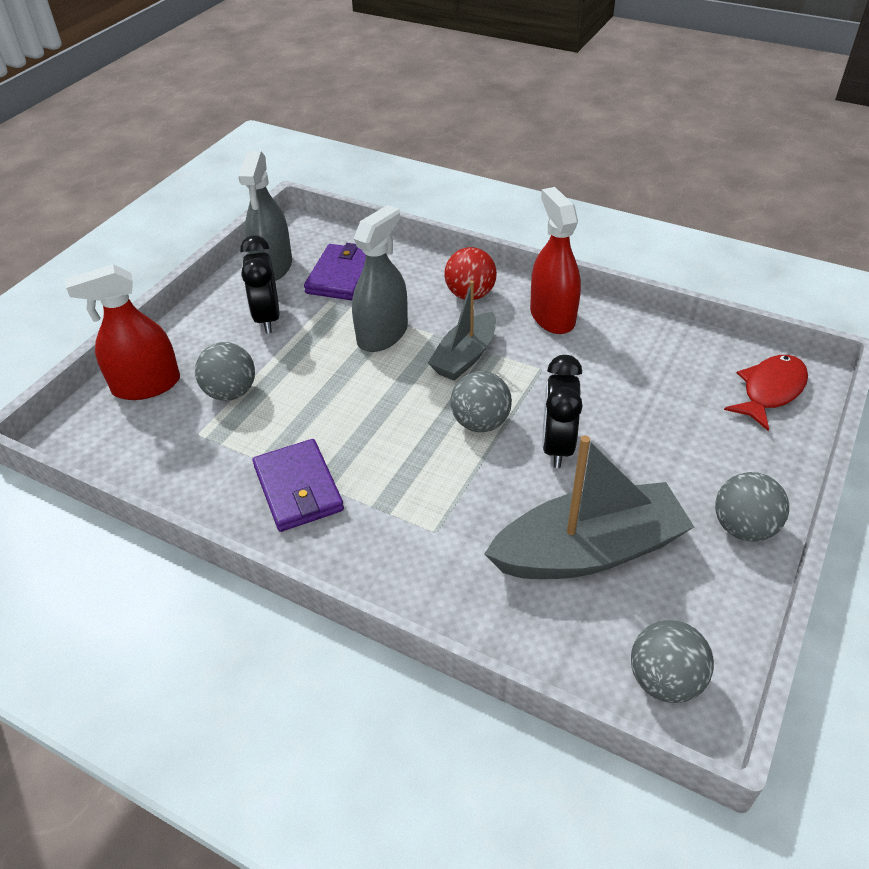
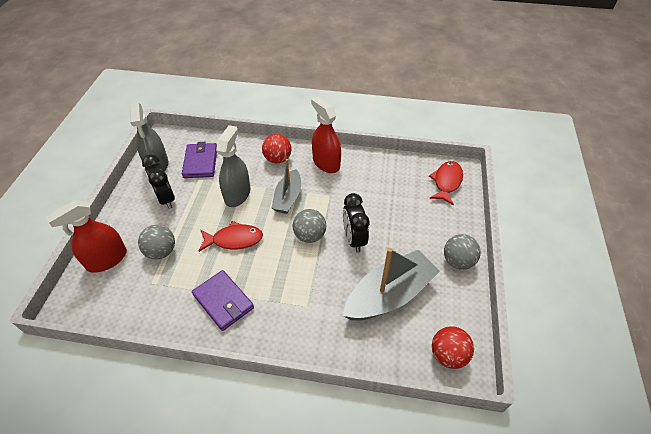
camera: 20 degrees left, 5 degrees up
grey ball [631,620,714,703] -> red ball [432,326,474,369]
none -> red fish [199,221,263,252]

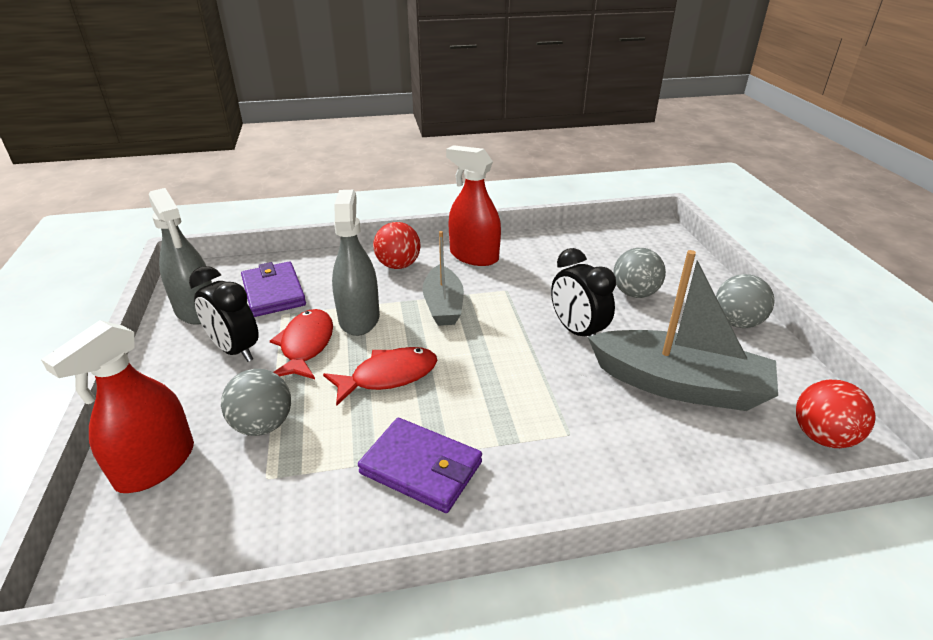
camera: 20 degrees left, 15 degrees down
grey ball [293,209,326,243] -> grey ball moved to [613,248,666,298]
grey boat [343,248,440,321] -> grey boat turned 75 degrees clockwise [588,250,778,411]
red fish [429,161,463,206] -> red fish moved to [270,309,333,379]

